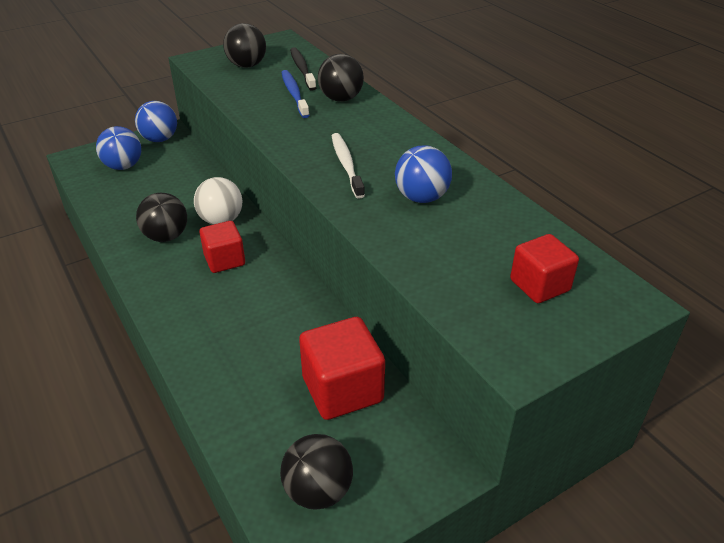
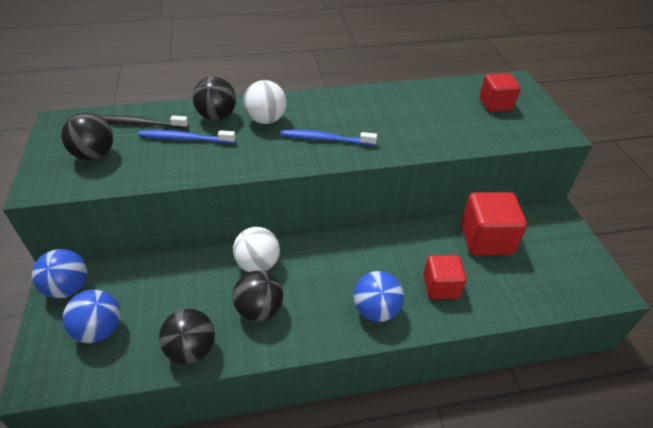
camera: 70 degrees left, 5 degrees up
red cube [199,221,245,273] -> red cube moved to [423,255,467,299]
black ball [280,434,353,510] -> black ball moved to [159,309,215,364]
white toothbrush [332,133,365,199] -> blue toothbrush [280,130,377,146]
blue ball [395,145,452,203] -> blue ball moved to [354,271,404,322]
none -> white ball [243,80,286,124]

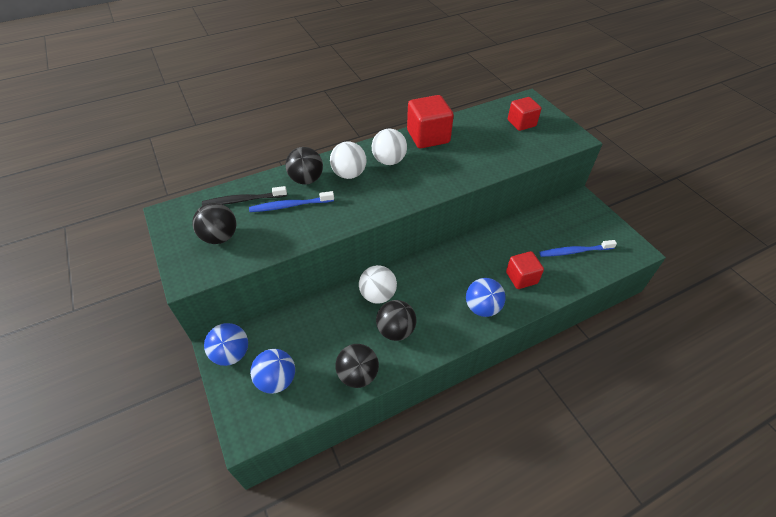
camera: 15 degrees left, 5 degrees up
blue toothbrush [280,130,377,146] -> blue toothbrush moved to [539,240,617,257]
red cube [461,192,527,255] -> red cube moved to [407,95,454,148]
none -> white ball [372,129,407,165]

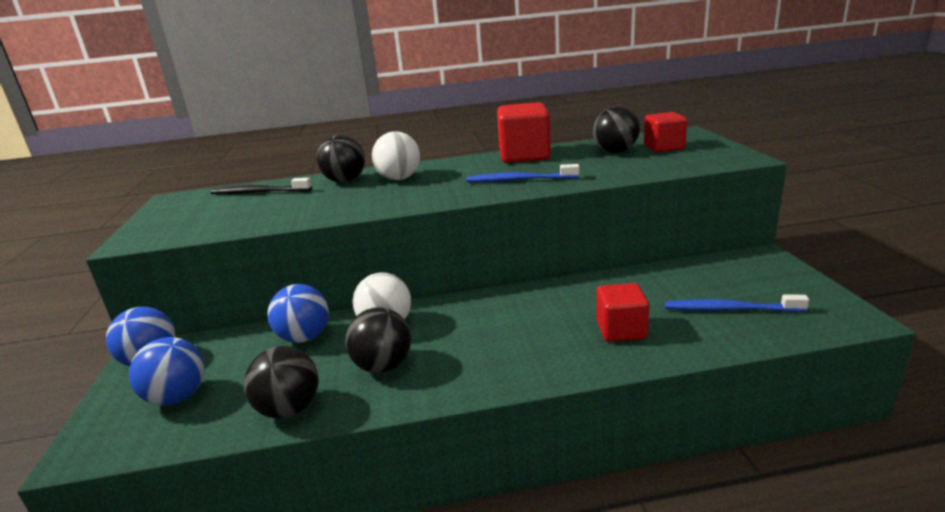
camera: 20 degrees right, 25 degrees down
black ball [193,203,237,244] -> black ball moved to [592,106,640,153]
blue toothbrush [249,191,334,212] -> blue toothbrush moved to [466,164,579,182]
white ball [372,129,407,165] -> none
blue ball [466,278,506,317] -> blue ball moved to [268,284,329,343]

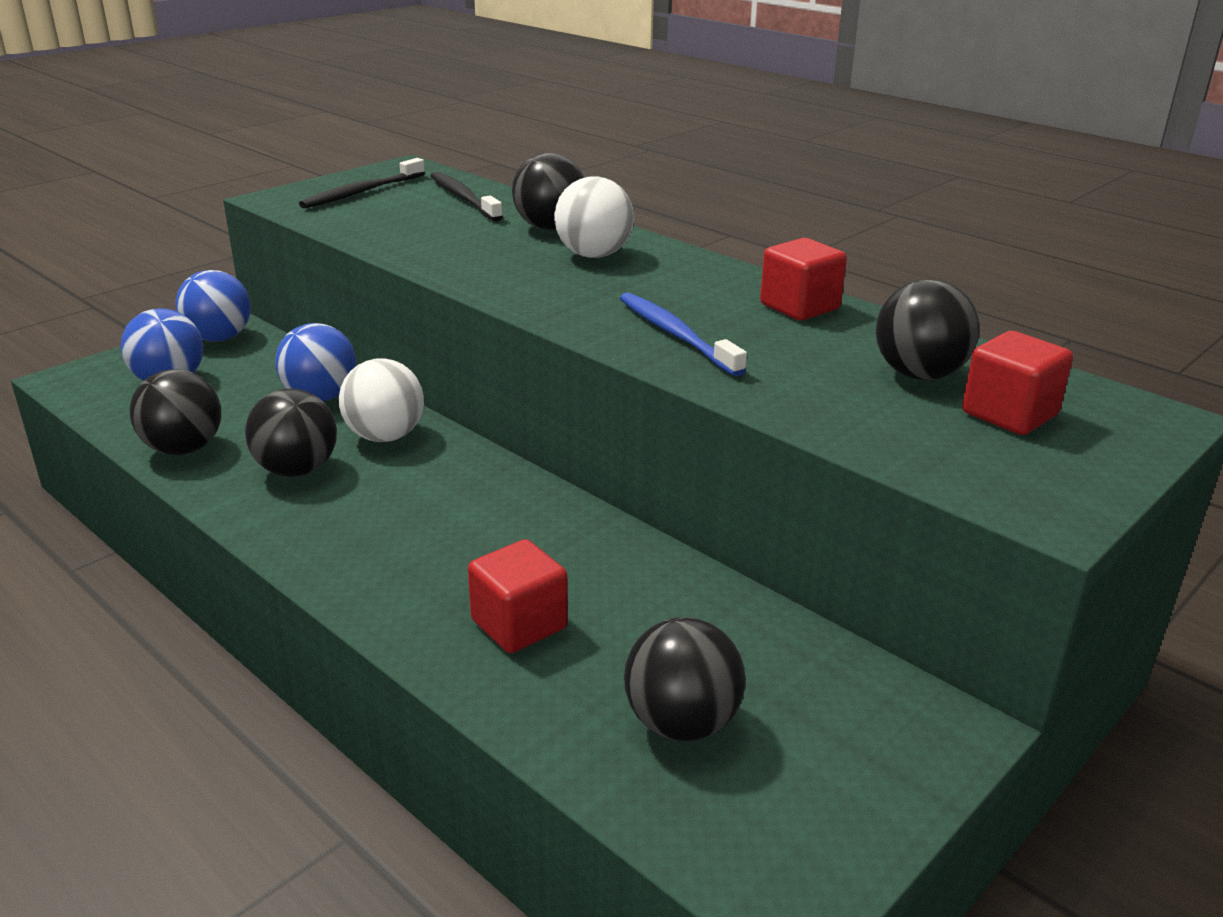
camera: 50 degrees right, 5 degrees up
red cube [497,102,551,163] -> red cube [760,238,847,321], size x0.65
blue toothbrush [665,294,809,312] -> black ball [624,617,745,741]
none -> black toothbrush [299,158,425,209]

